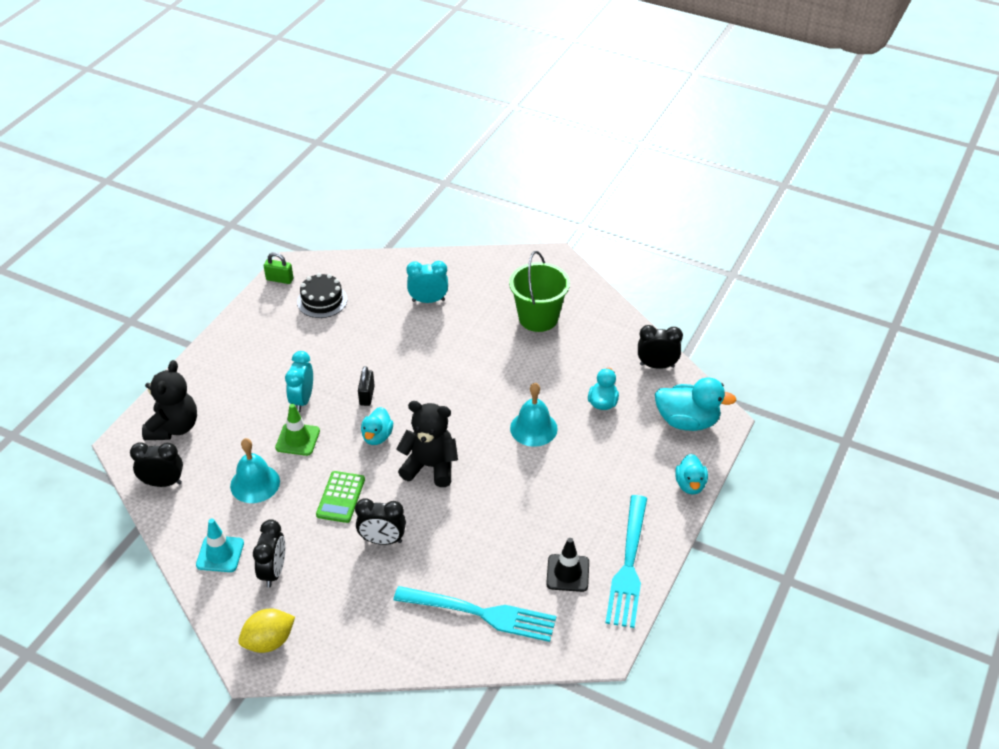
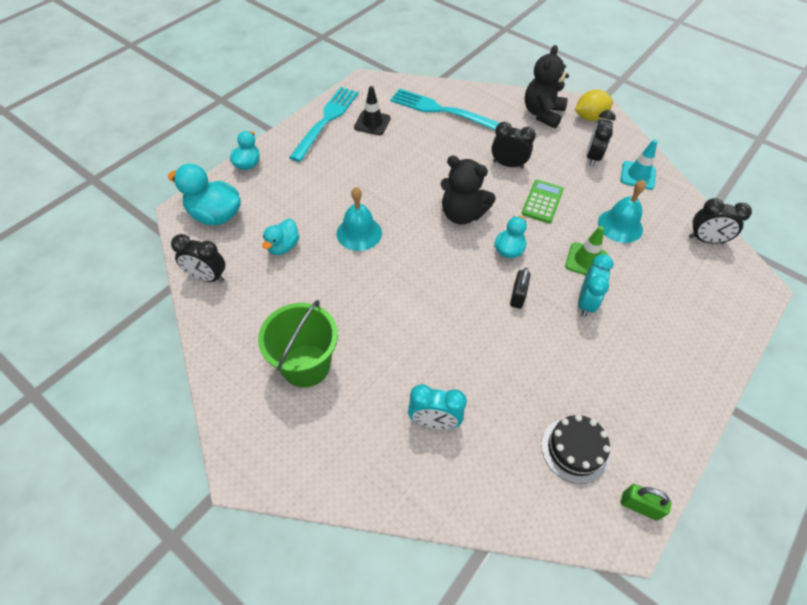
camera: 170 degrees left, 10 degrees up
black teddy bear [142,360,197,440] -> black teddy bear moved to [525,45,569,128]

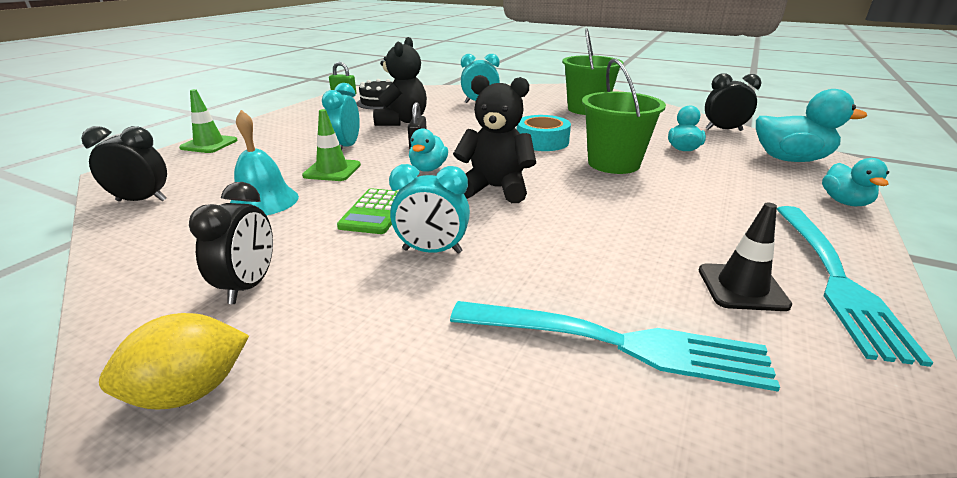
camera: 170 degrees right, 25 degrees down
turquoise bell [336,187,382,251] -> green bucket [582,59,666,174]
black clock [491,122,536,169] -> turquoise clock [389,164,470,254]
black teddy bear [525,45,569,128] -> black teddy bear moved to [373,37,427,126]
turquoise traffic cone [620,139,657,190] -> none
none -> green traffic cone [179,89,238,153]
none -> turquoise tape [517,115,571,151]

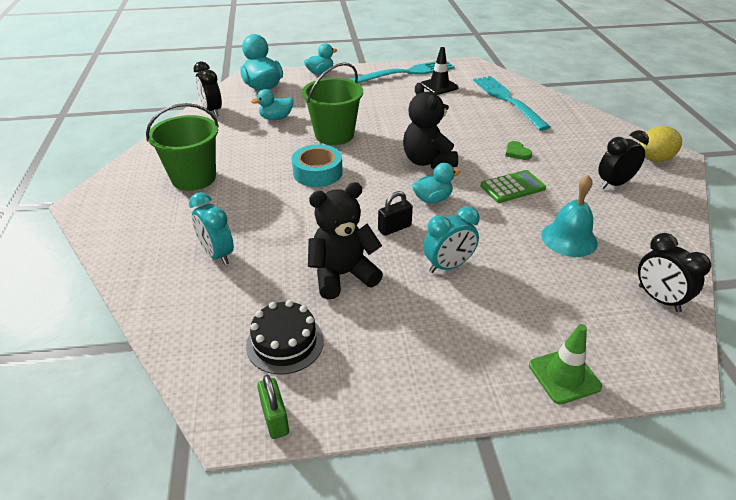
camera: 125 degrees left, 10 degrees up
yellow lemon [99,313,249,409] -> yellow lemon turned 45 degrees counterclockwise [639,126,682,162]
green traffic cone [302,109,361,181] -> none
turquoise clock [389,164,470,254] -> green heart [505,141,532,160]

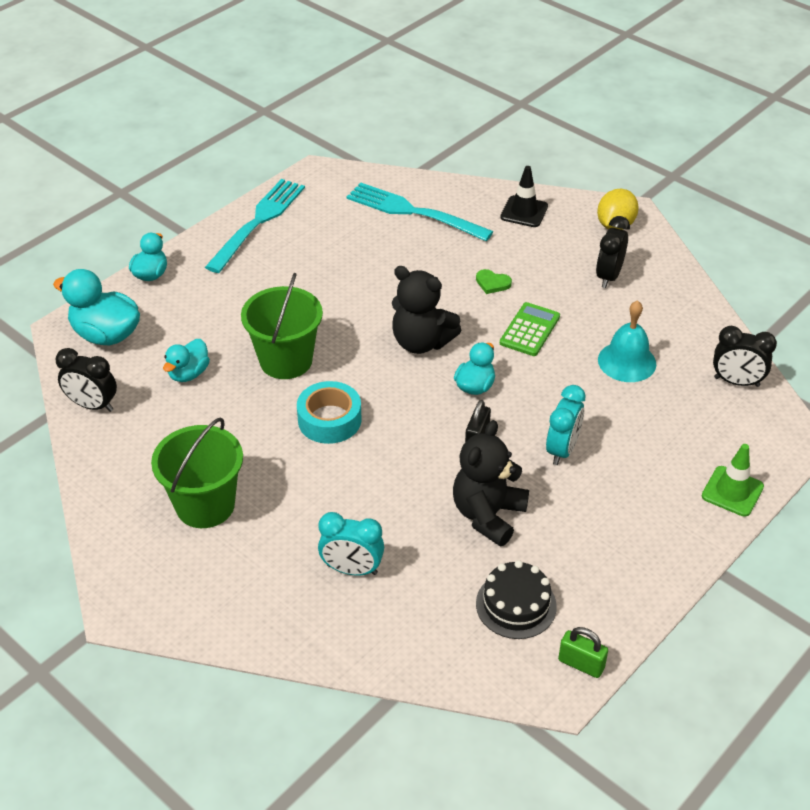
camera: 40 degrees left, 5 degrees up
black traffic cone [421,47,458,95] -> black traffic cone moved to [500,166,548,227]

